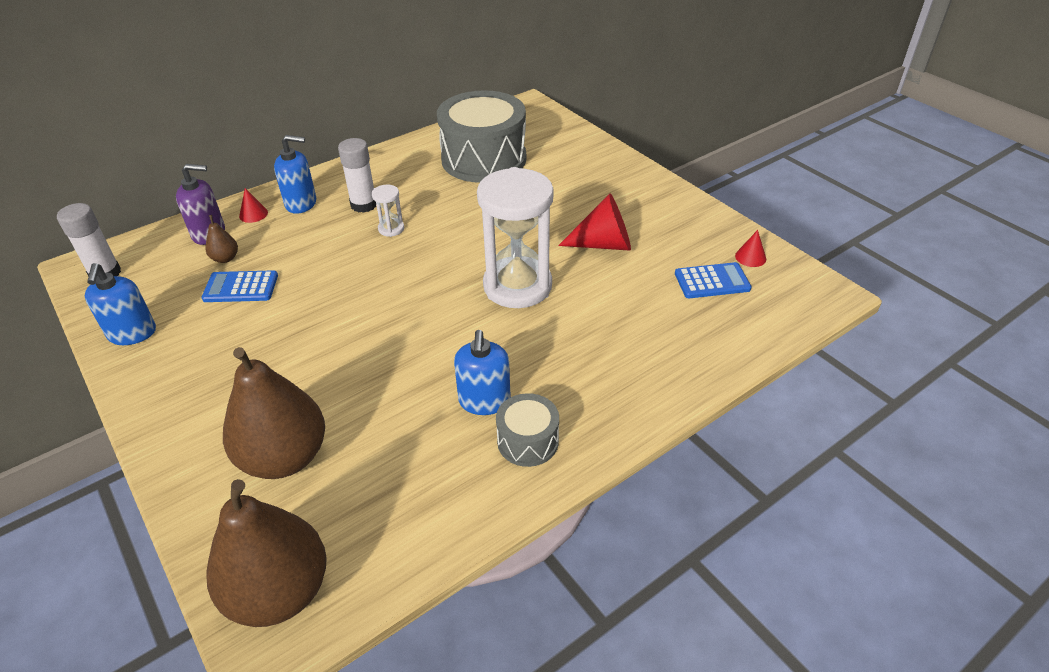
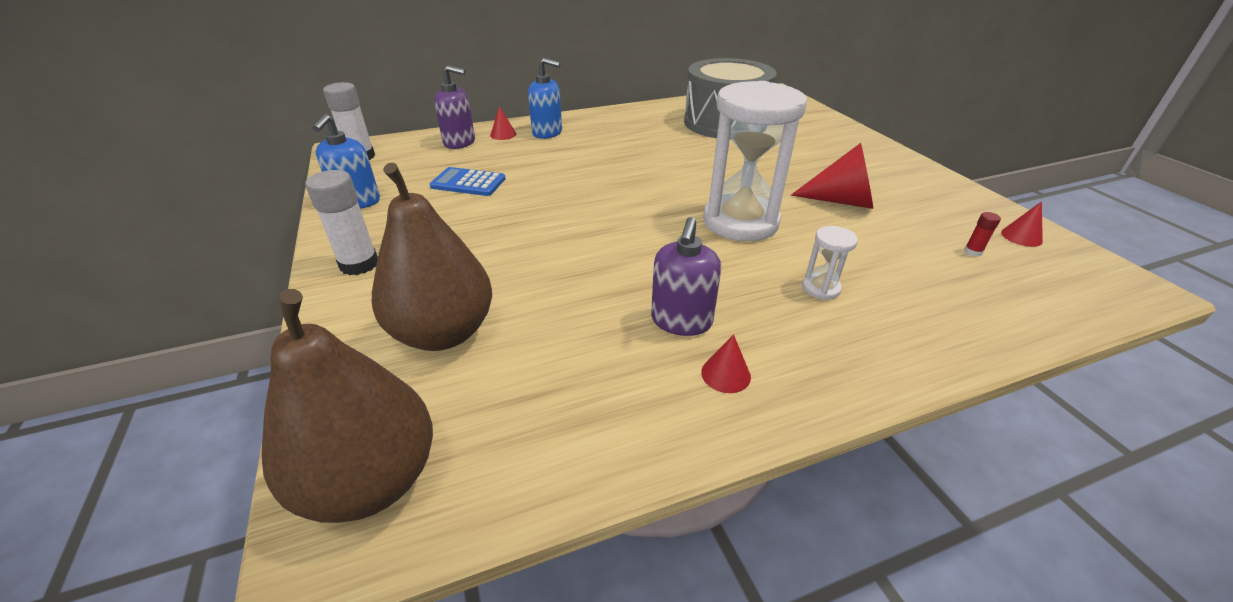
camera: 15 degrees right, 5 degrees down
brown pear [205,215,238,263] -> none
white glue stick [338,138,376,213] -> white glue stick moved to [305,170,378,275]
white hourglass [372,185,404,237] -> white hourglass moved to [802,226,858,300]
blue soap dispenser [454,330,511,415] -> purple soap dispenser [651,217,721,336]
grey drum [496,393,559,467] -> red cone [701,334,751,393]
blue calculator [675,262,751,298] -> red glue stick [964,212,1001,257]

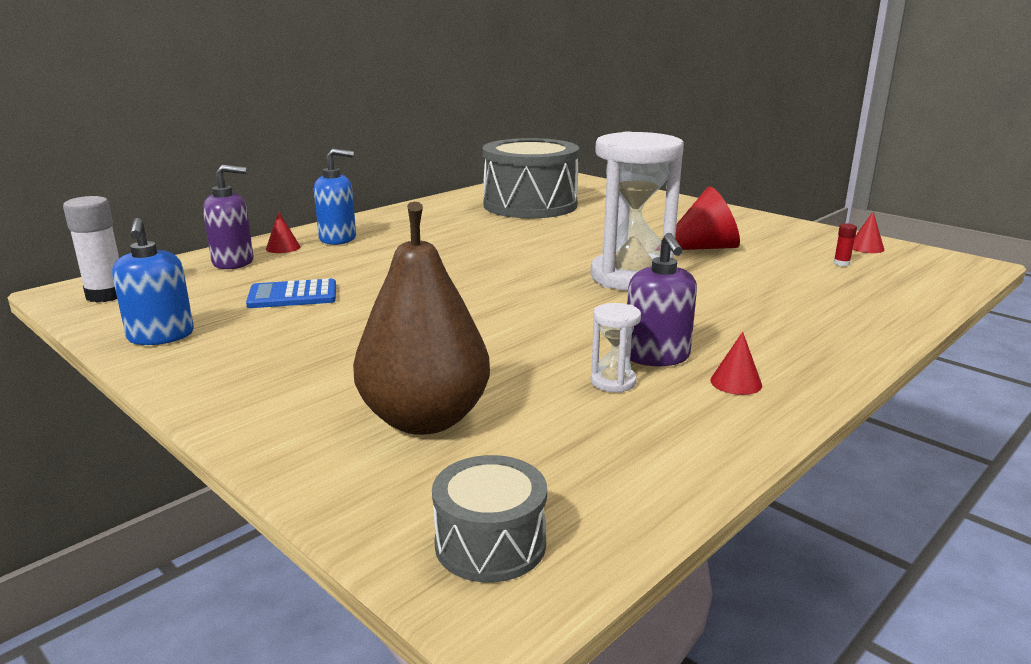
camera: 25 degrees left, 15 degrees down
brown pear [262,289,433,523] -> grey drum [432,455,547,582]
white glue stick [305,170,378,275] -> none
white hourglass [802,226,858,300] -> white hourglass moved to [591,303,641,393]

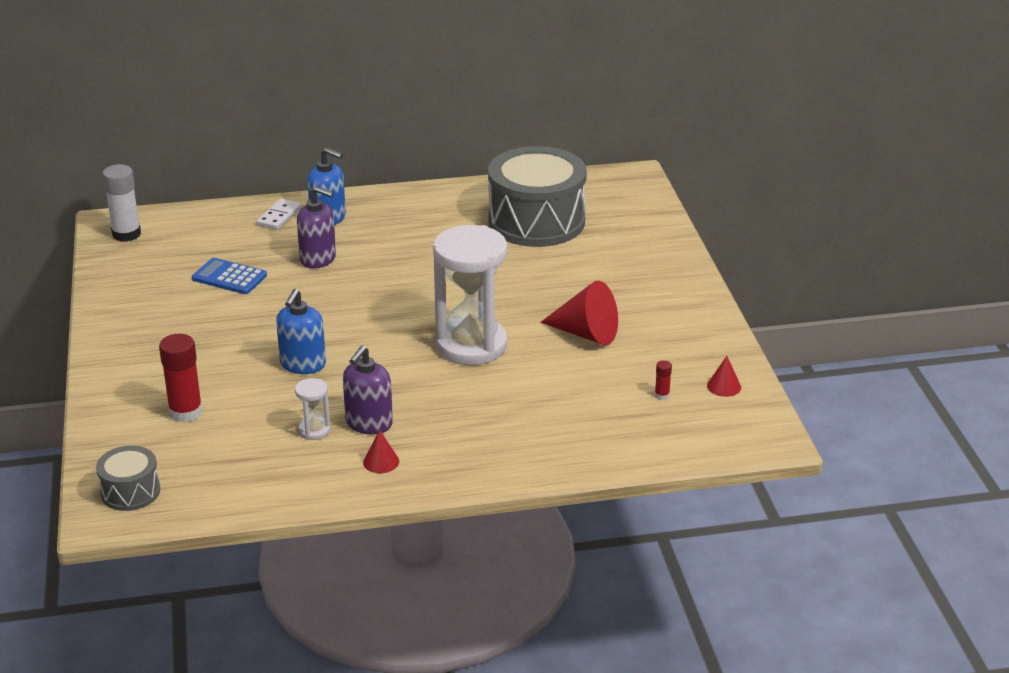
camera: 35 degrees right, 10 degrees up
blue soap dispenser [112,218,194,345] -> blue soap dispenser moved to [276,289,326,374]
purple soap dispenser [203,165,254,269] -> purple soap dispenser moved to [297,186,336,269]
red cone [266,211,300,253] -> white domino [256,199,301,230]
brown pear [353,202,490,435] -> red glue stick [159,334,203,423]

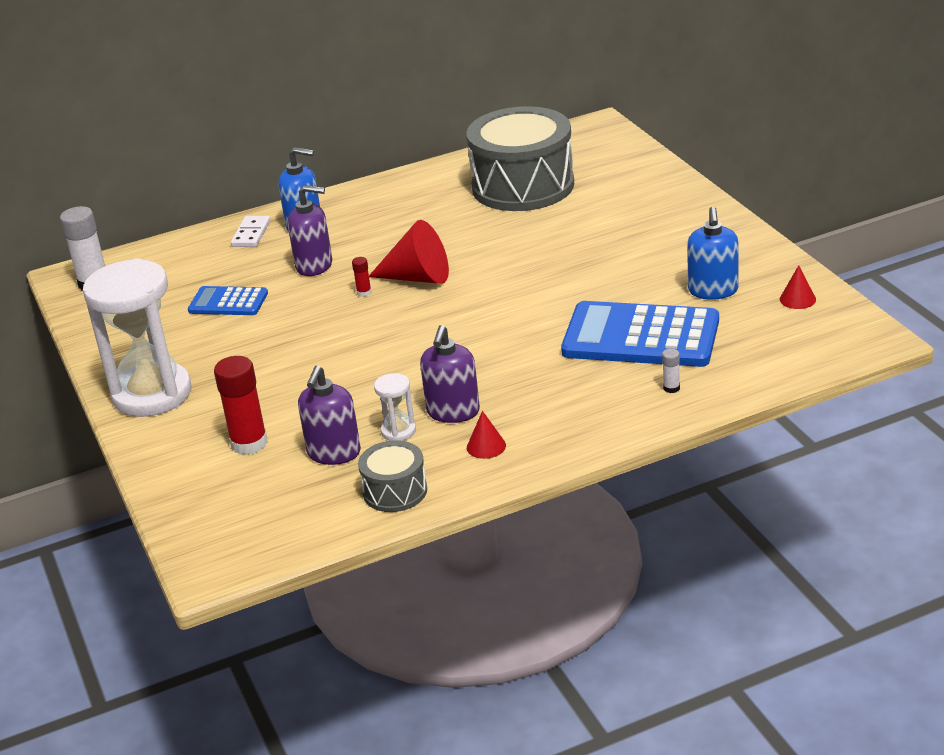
camera: 10 degrees left, 0 degrees up
grey drum [96,446,160,511] -> grey drum moved to [358,440,427,512]
blue soap dispenser [276,289,326,374] -> blue soap dispenser moved to [687,207,739,300]
white hourglass [433,225,507,365] -> white hourglass moved to [83,258,192,417]
red cone [540,280,618,345] -> red cone moved to [369,220,449,284]
red glue stick [655,360,672,400] -> red glue stick moved to [352,257,372,297]
none -> purple soap dispenser [298,365,361,465]
none -> blue calculator [561,301,719,367]
none -> white glue stick [662,349,680,393]

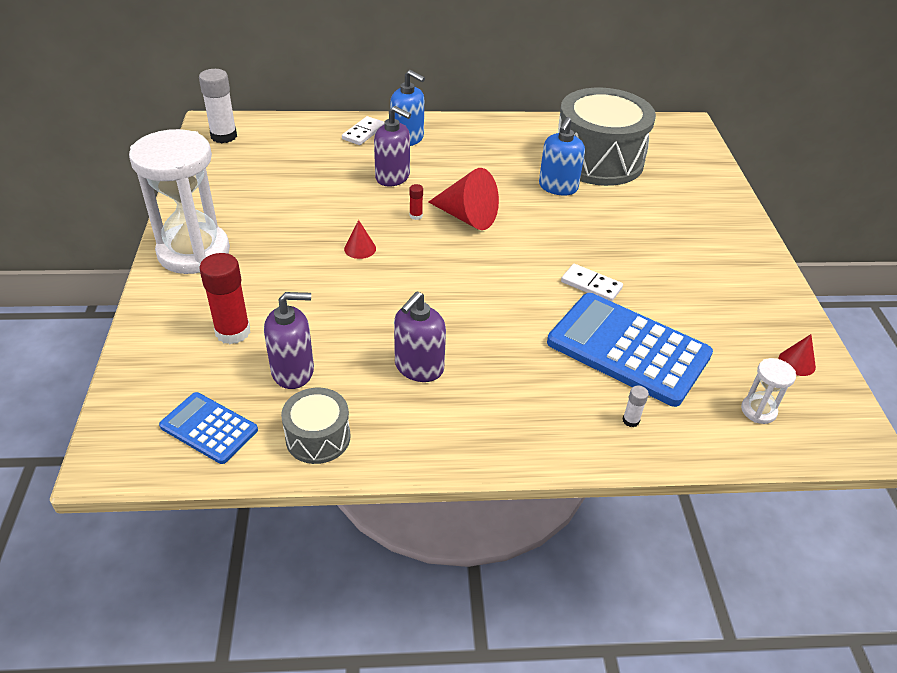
camera: 15 degrees right, 10 degrees up
blue calculator [188,286,268,315] -> blue calculator moved to [159,392,258,464]
purple soap dispenser [298,365,361,465] -> purple soap dispenser turned 135 degrees counterclockwise [264,292,314,389]
white hourglass [374,373,416,441] -> white hourglass moved to [741,358,796,424]
red cone [467,411,506,459] -> red cone moved to [344,220,376,259]
blue soap dispenser [687,207,739,300] -> blue soap dispenser moved to [539,117,585,195]
none -> white domino [561,264,623,302]

